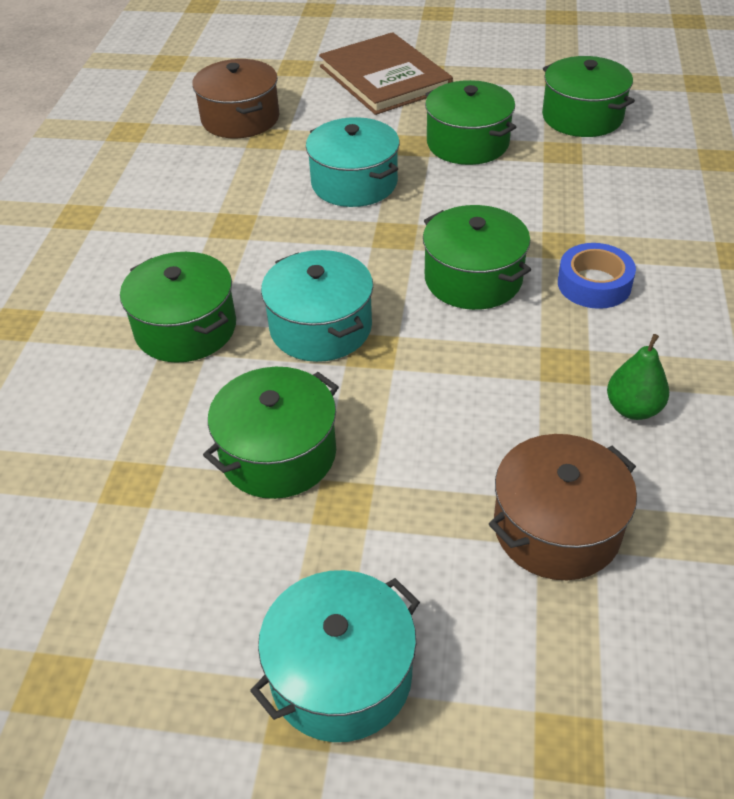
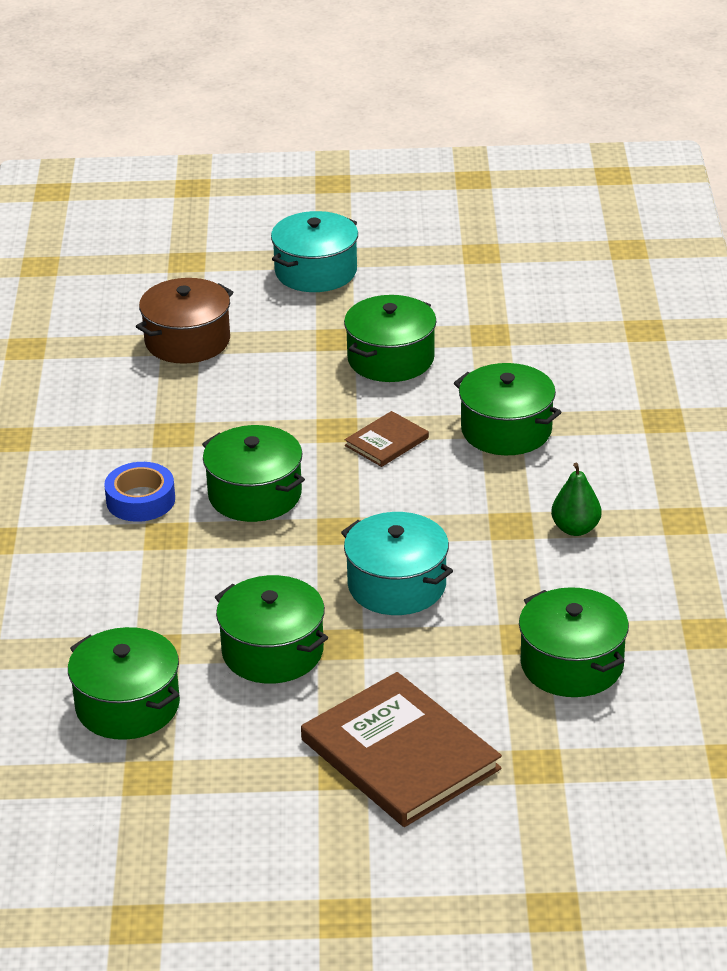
camera: 170 degrees right, 10 degrees down
brown pot [192,59,279,138] -> green pot [519,587,629,697]
turquoise pot [261,250,373,362] -> brown book [344,411,429,467]
green pear [607,334,669,420] -> green pear moved to [551,463,601,536]

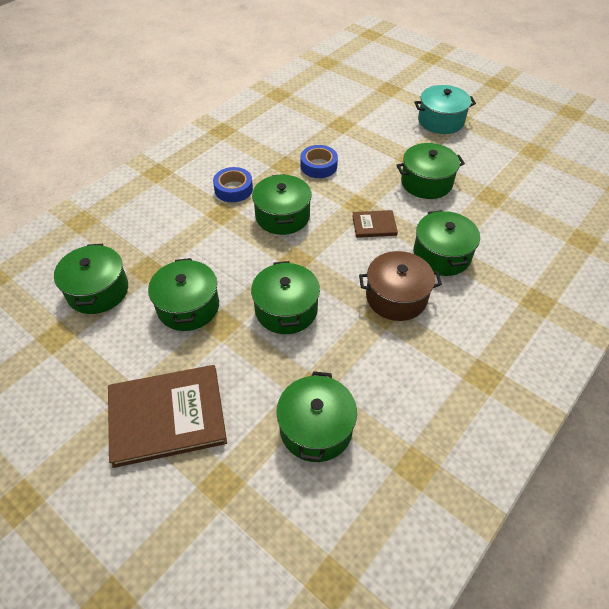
camera: 40 degrees right, 15 degrees up
brown pot [136,278,233,364] -> brown pot moved to [359,251,442,321]
brown book [301,672,502,827] -> brown book turned 75 degrees clockwise [108,365,227,468]
turquoise pot [341,512,453,615] -> green pot [251,261,320,334]
green pear [551,463,601,536] -> none
none -> blue tape [300,145,338,178]

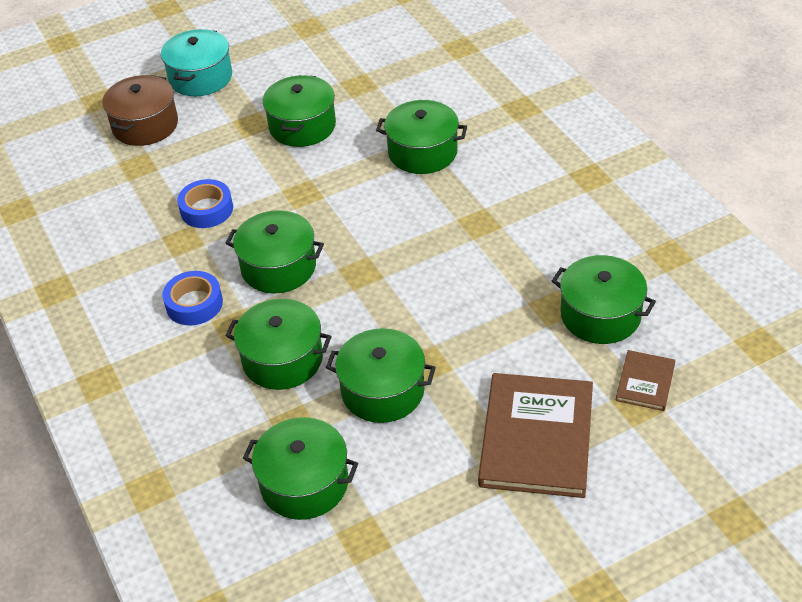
camera: 65 degrees left, 5 degrees down
green pot [251,261,320,334] -> green pot moved to [226,299,332,390]
brown book [352,210,398,238] -> brown book moved to [615,350,675,411]
brown pot [359,251,442,321] -> brown pot moved to [102,75,178,146]

